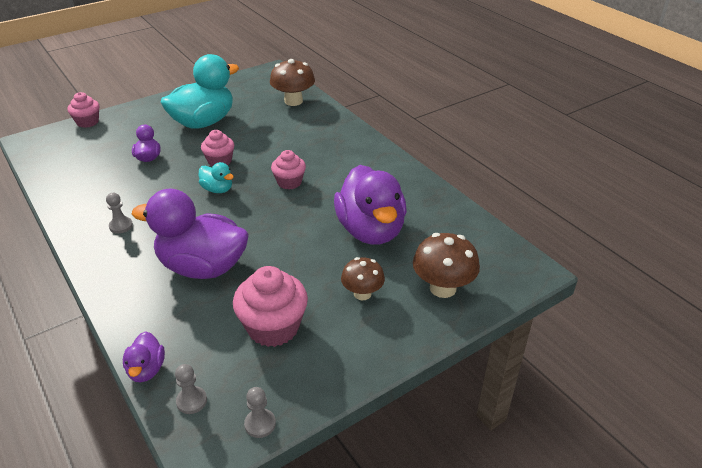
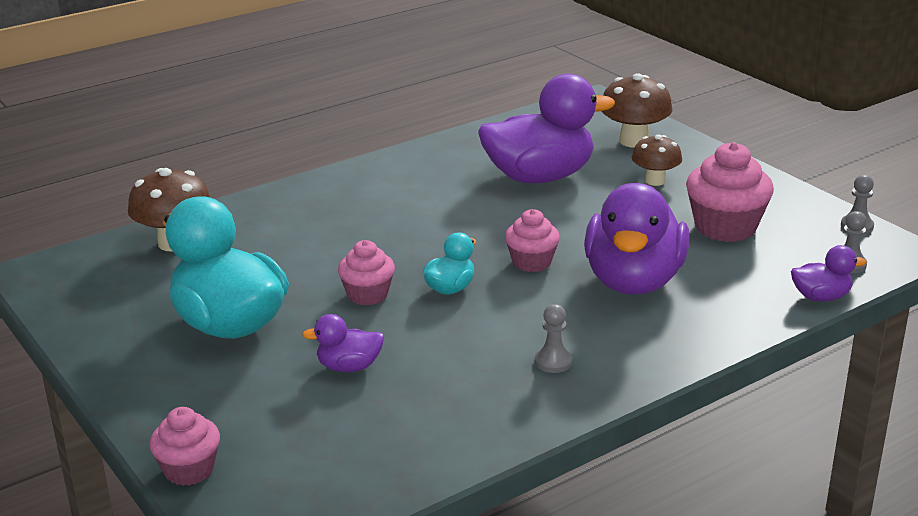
camera: 90 degrees left, 10 degrees down
pink cupcake [271,150,306,189] -> pink cupcake moved to [505,209,560,272]

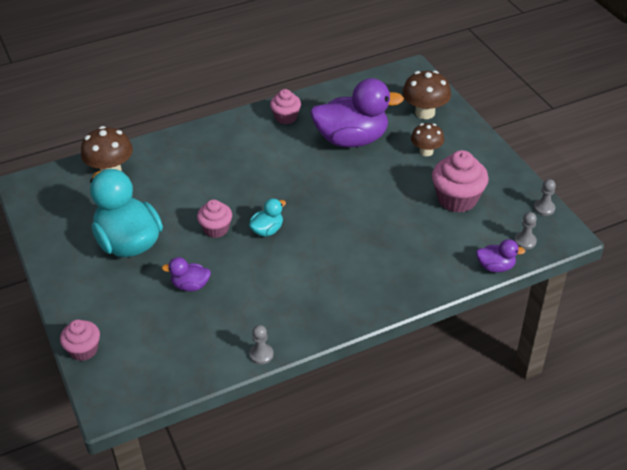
camera: 10 degrees right, 15 degrees up
pink cupcake [505,209,560,272] -> pink cupcake moved to [270,89,301,124]
grey pawn [535,304,572,373] -> grey pawn moved to [249,325,274,364]
purple duck [584,183,689,294] -> none

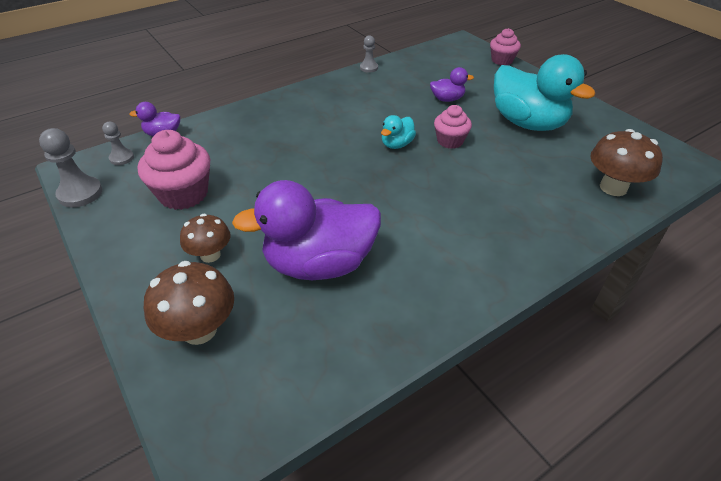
camera: 170 degrees right, 0 degrees up
pink cupcake [270,89,301,124] -> none
grey pawn [534,179,556,216] -> grey pawn [39,128,102,207], size x1.66

